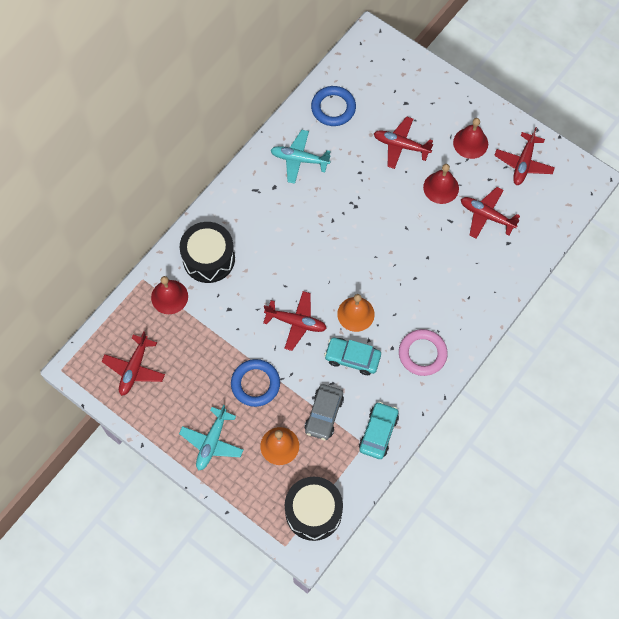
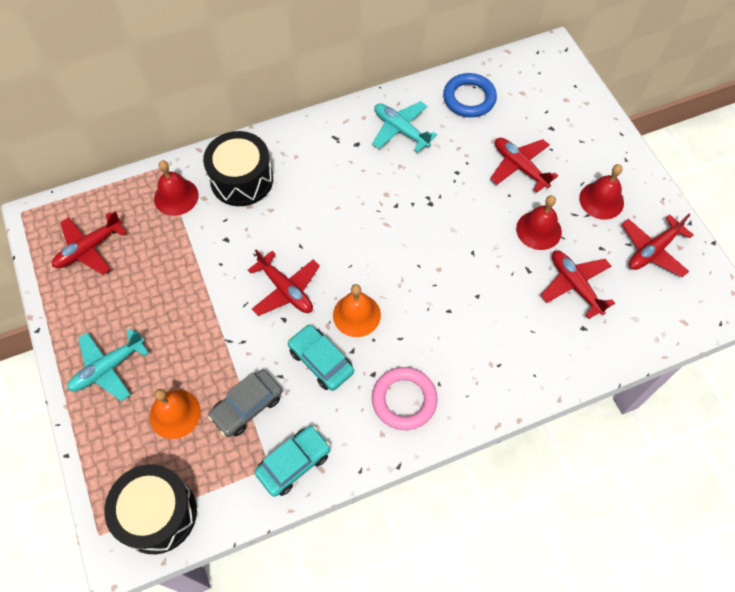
camera: 30 degrees right, 5 degrees down
blue ring [231,359,280,407] -> none

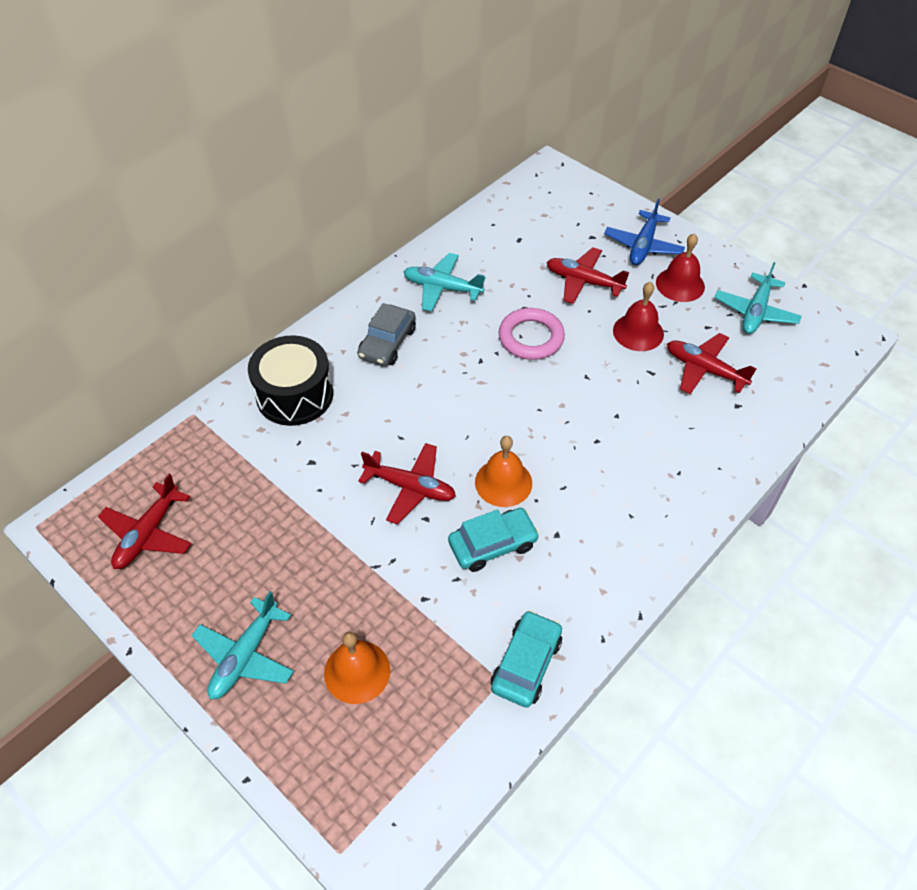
camera: 25 degrees left, 10 degrees down
black drum [104,464,197,554] -> none
red bell [154,160,199,216] -> none
grey car [208,369,282,437] -> grey car moved to [357,303,416,366]
turquoise car [288,324,354,391] -> turquoise car turned 135 degrees clockwise [448,508,540,572]
pink ring [372,367,438,430] -> pink ring moved to [498,308,565,360]
blue ring [443,73,497,117] -> none
red plane [622,214,694,277] -> turquoise plane [714,262,802,334]
none -> blue plane [604,199,685,265]

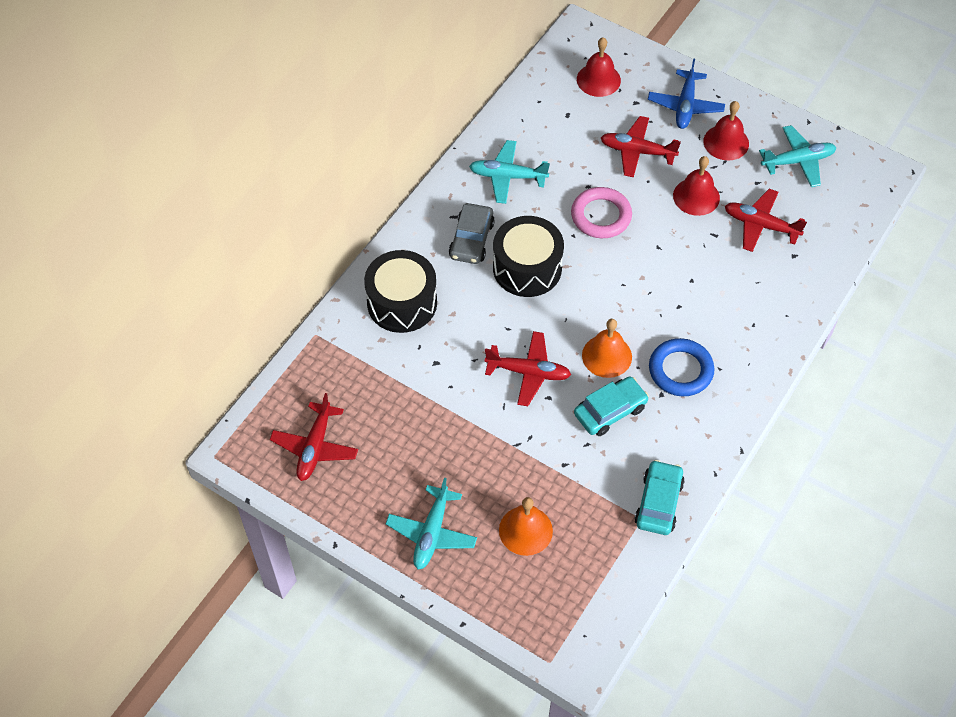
camera: 10 degrees left, 5 degrees up
turquoise plane [714,262,802,334] -> turquoise plane turned 120 degrees counterclockwise [759,125,837,187]
none -> black drum [493,216,564,297]
none -> red bell [577,37,621,97]
none -> blue ring [649,338,714,396]

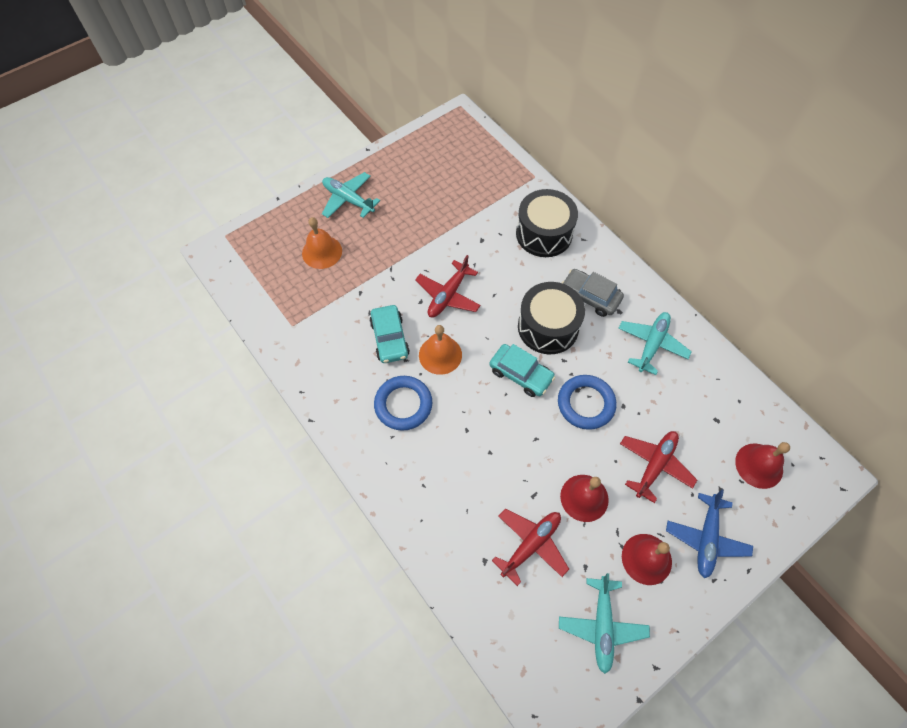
camera: 110 degrees right, 5 degrees up
red plane [270,393,358,481] -> none
pink ring [571,187,632,238] -> blue ring [558,375,616,430]
turquoise car [634,460,685,535] -> turquoise car moved to [490,344,555,397]
blue plane [648,58,725,129] -> blue plane turned 105 degrees counterclockwise [666,489,753,578]

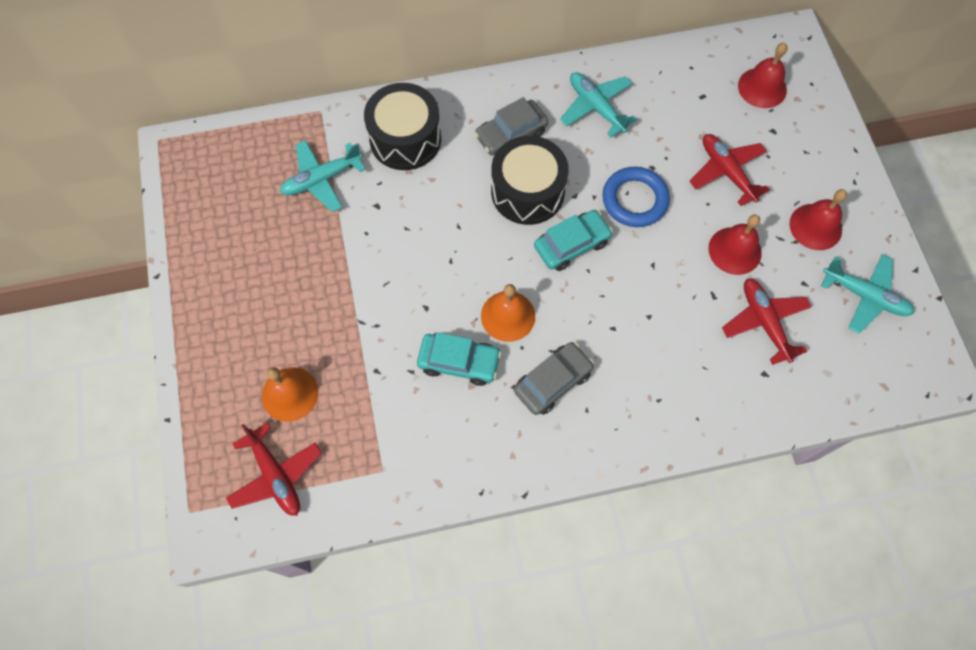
camera: 65 degrees left, 5 degrees up
turquoise plane [322,172,380,218] -> turquoise plane moved to [280,140,366,212]
blue ring [374,376,432,431] -> grey car [514,342,594,415]
red plane [415,255,481,318] -> red plane moved to [226,422,322,516]
blue plane [666,489,753,578] -> none

